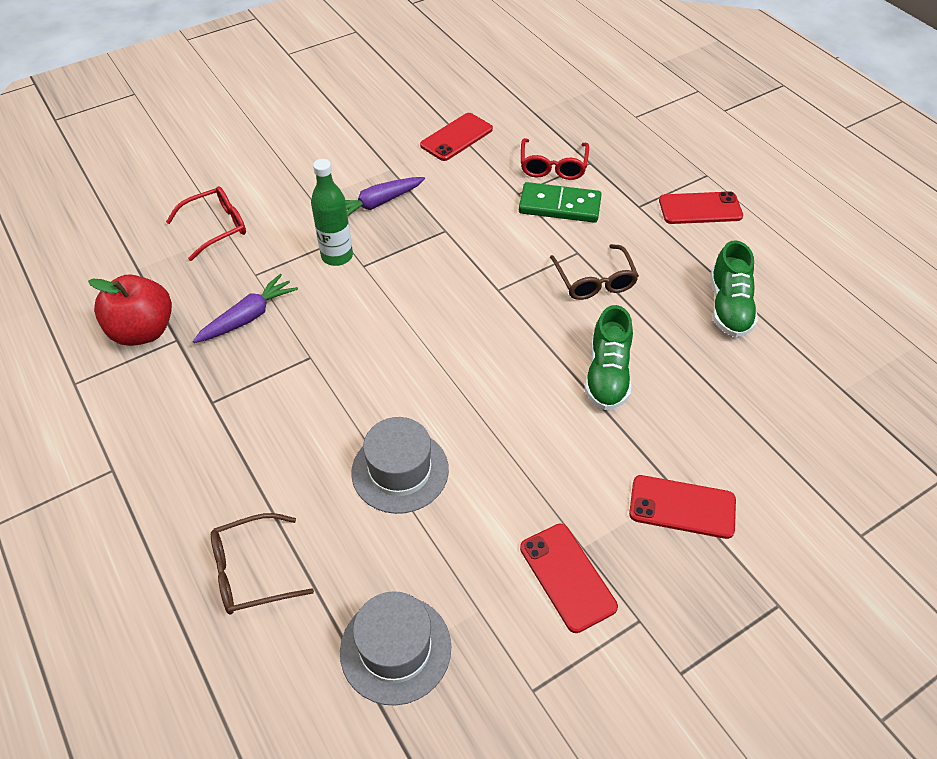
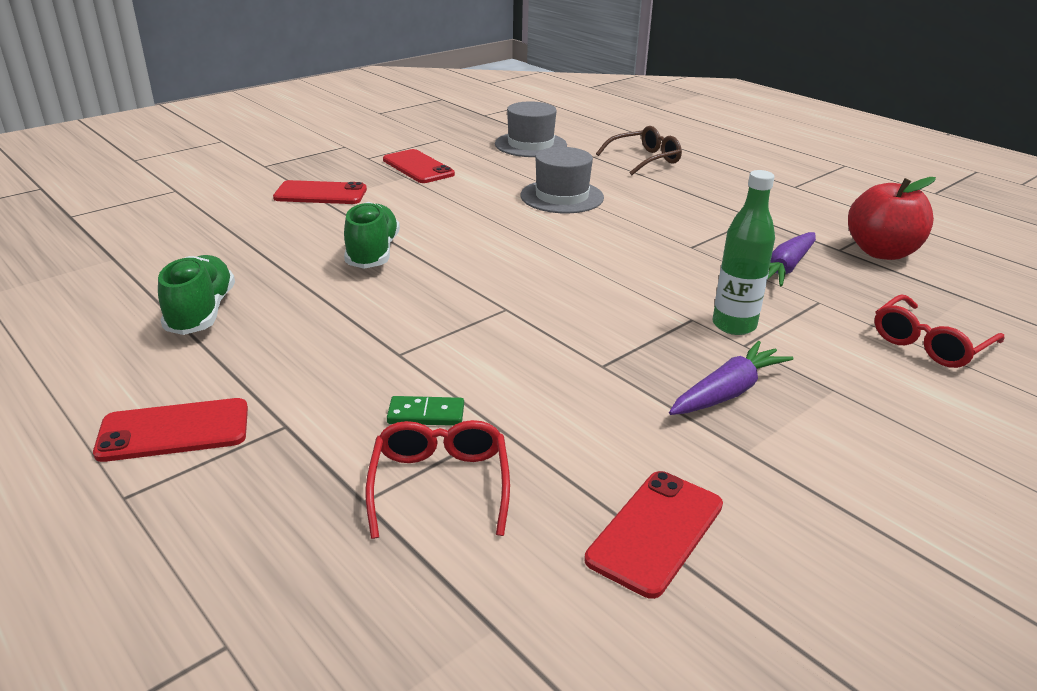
camera: 170 degrees right, 20 degrees down
green domino [519,182,602,223] -> green domino [387,396,464,426], size x0.54
brown glasses [550,244,639,300] -> none

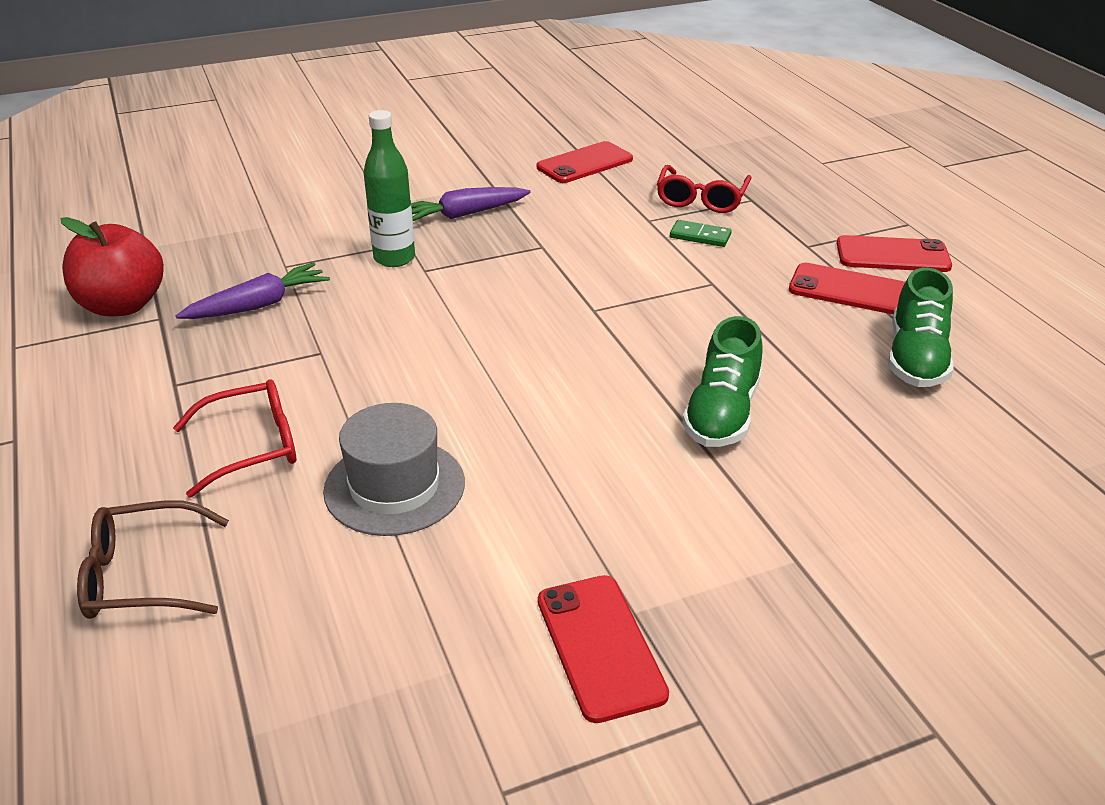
camera: 160 degrees left, 5 degrees up
red phone [273,180,367,204] -> red phone moved to [789,263,905,314]
grey hat [495,101,567,157] -> none
red glasses [874,295,1004,368] -> red glasses moved to [173,379,296,498]

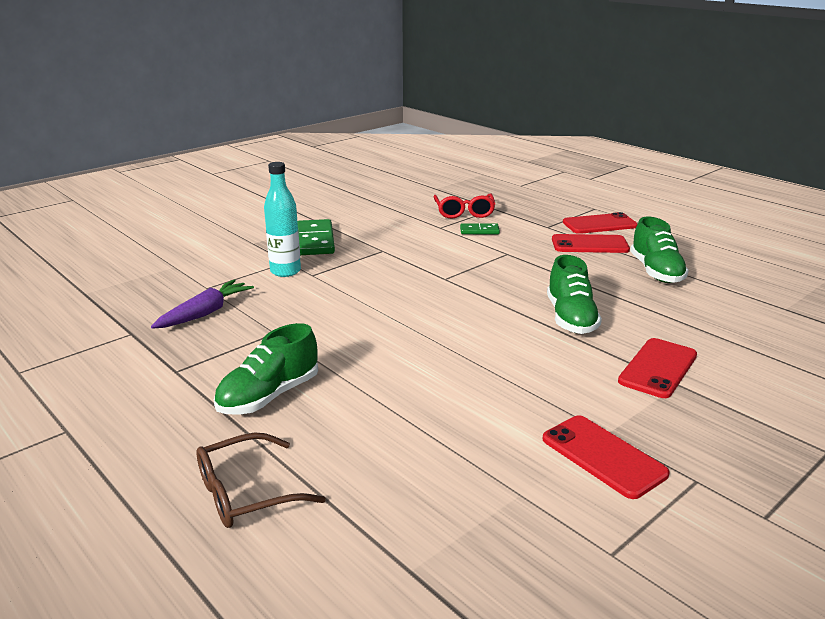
camera: 20 degrees left, 10 degrees down
red apple [61,217,164,316] -> none
red glasses [173,379,296,498] -> green shoe [214,323,318,415]
grey hat [323,403,465,536] -> none
green bottle [364,110,415,267] -> turquoise bottle [264,162,301,277]
purple carrot [411,187,531,221] -> green domino [297,219,335,255]
red phone [537,141,633,183] -> red phone moved to [618,338,697,398]

